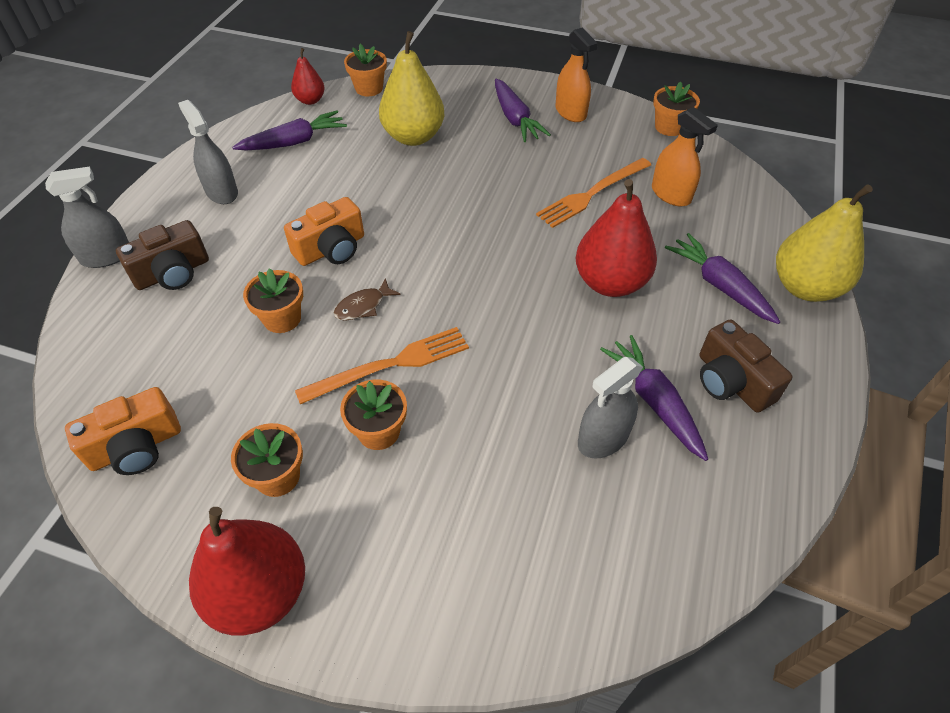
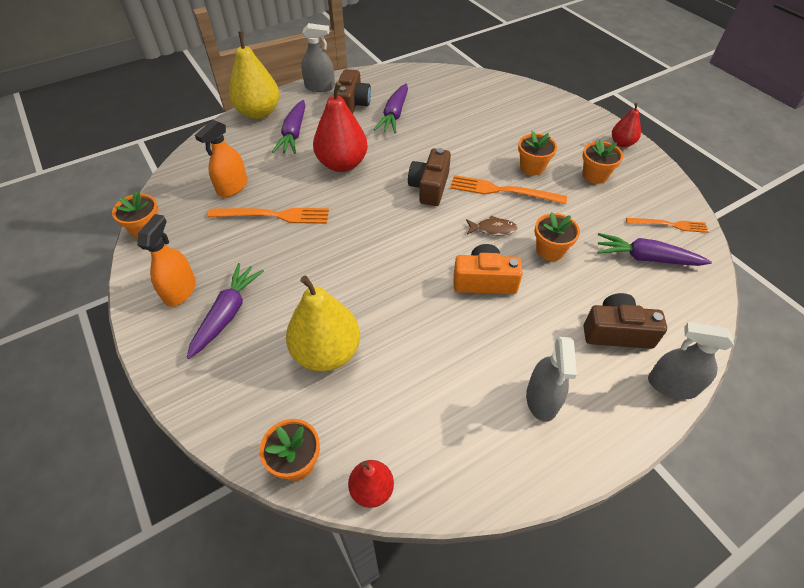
camera: 140 degrees left, 0 degrees up
orange camera [65,387,181,475] -> orange fork [626,218,709,233]
red pear [189,507,305,635] -> red pear [612,103,641,147], size x0.53
purple carrot [232,110,347,150] -> purple carrot moved to [598,233,712,266]
grey spray bottle [578,357,643,459] -> grey spray bottle moved to [301,23,335,92]
orange spray bottle [652,107,718,207] -> orange spray bottle turned 150 degrees counterclockwise [195,120,247,197]
none -> brown camera [408,148,451,206]

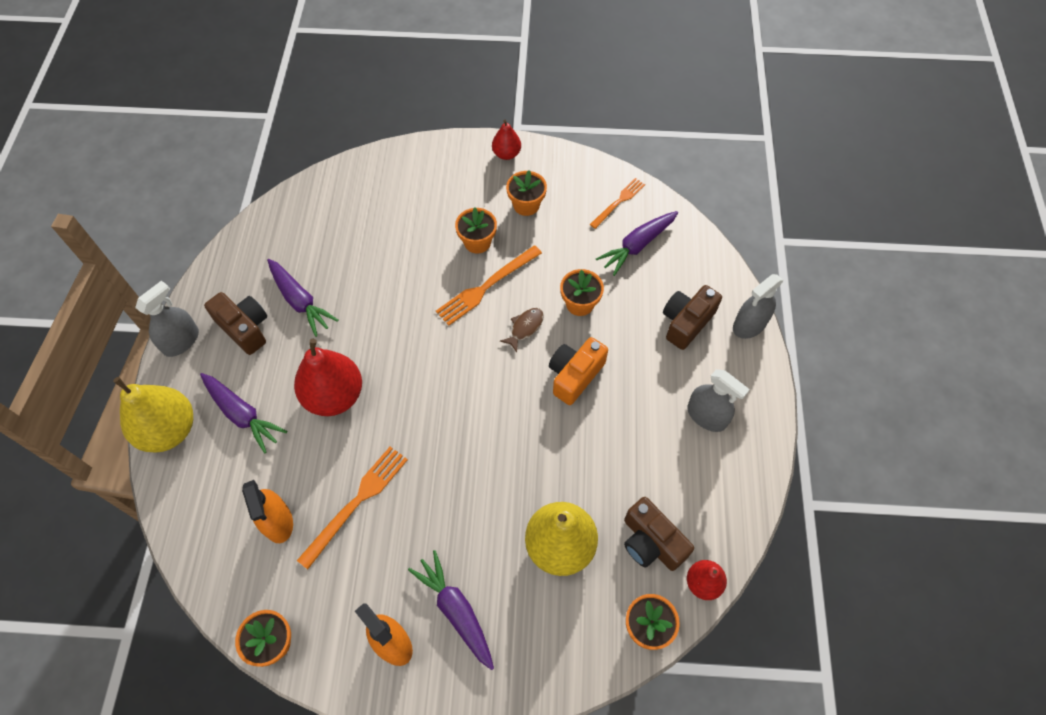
camera: 55 degrees left, 10 degrees up
brown camera [408,148,451,206] -> brown camera moved to [624,497,694,571]

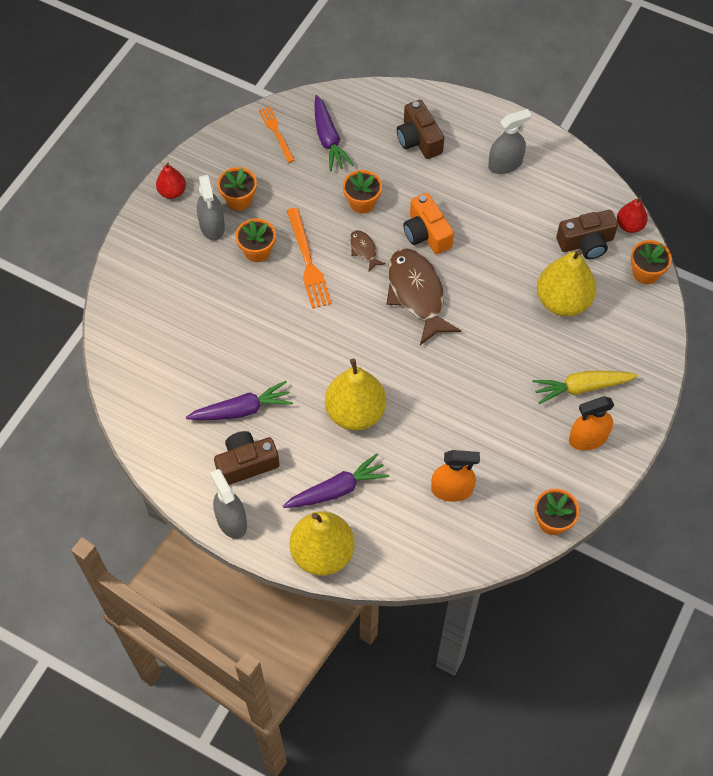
camera: 65 degrees left, 0 degrees up
red pear [294,339,362,416] -> yellow pear [325,359,386,430]
orange fork [297,447,408,569] -> none
purple carrot [408,550,494,670] -> yellow carrot [532,371,638,404]
grey spray bottle [733,274,784,339] -> grey spray bottle moved to [197,175,225,241]
none -> brown fish [386,249,461,345]

